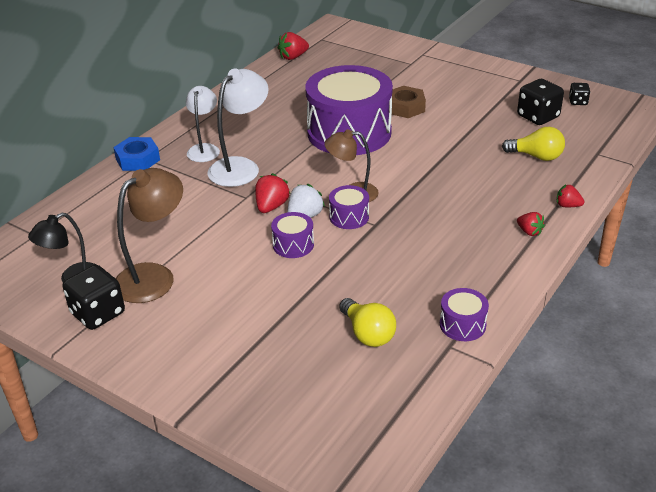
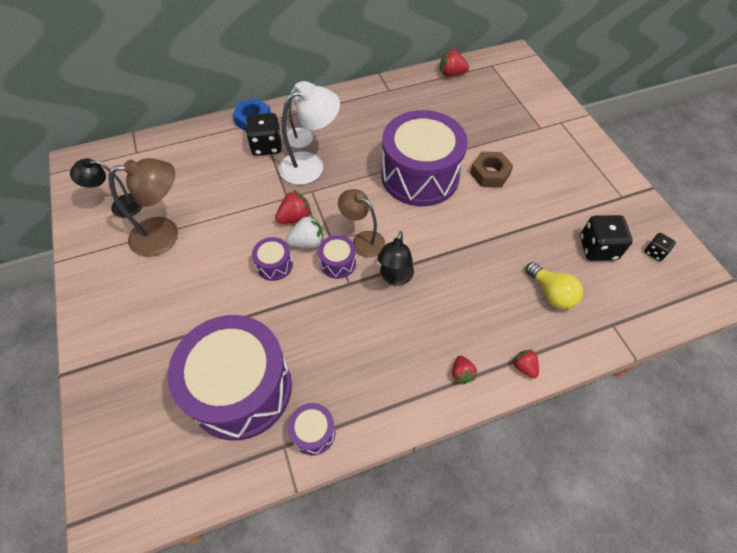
camera: 35 degrees right, 20 degrees up
black dice [63,265,125,330] -> black dice moved to [246,113,282,156]
yellow light bulb [339,298,396,347] -> purple drum [168,315,292,441]
none -> black lamp [378,231,414,286]

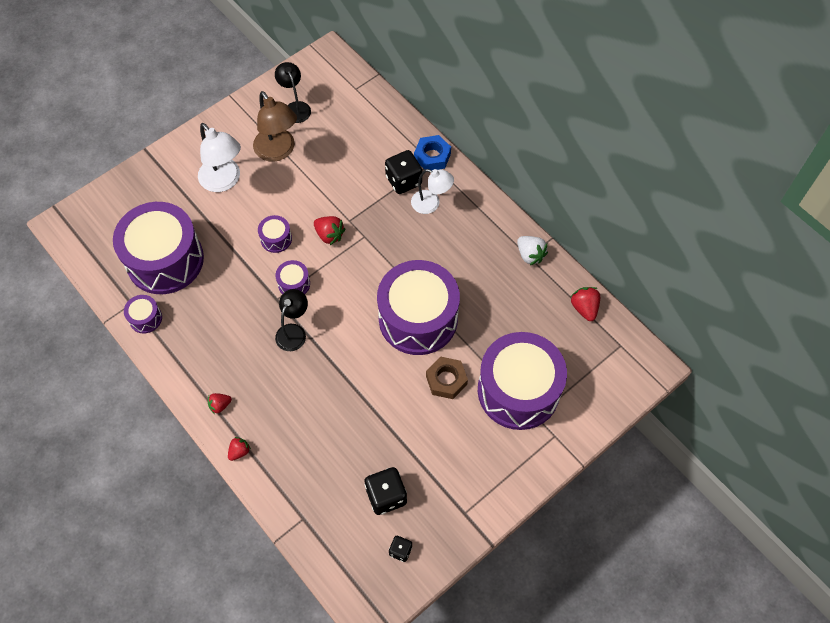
camera: 70 degrees right, 5 degrees up
white lamp [279,86,340,185] -> white lamp moved to [198,123,241,192]
white strawberry [286,215,323,248] -> white strawberry moved to [517,236,548,265]
brown lamp [338,189,385,258] -> none
black lamp [378,231,414,286] -> black lamp turned 120 degrees clockwise [275,289,308,351]
yellow light bulb [525,262,583,309] -> none
none -> purple drum [478,332,567,430]

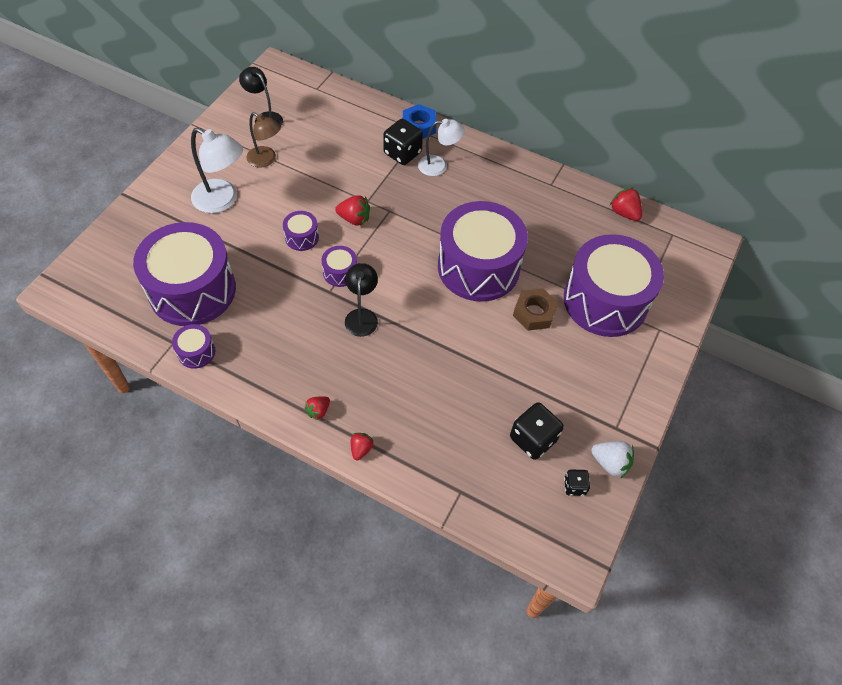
camera: 25 degrees left, 5 degrees down
brown lamp [253,91,297,162] -> brown lamp [246,112,281,167], size x0.67
white strawberry [517,236,548,265] -> white strawberry moved to [591,441,634,479]

